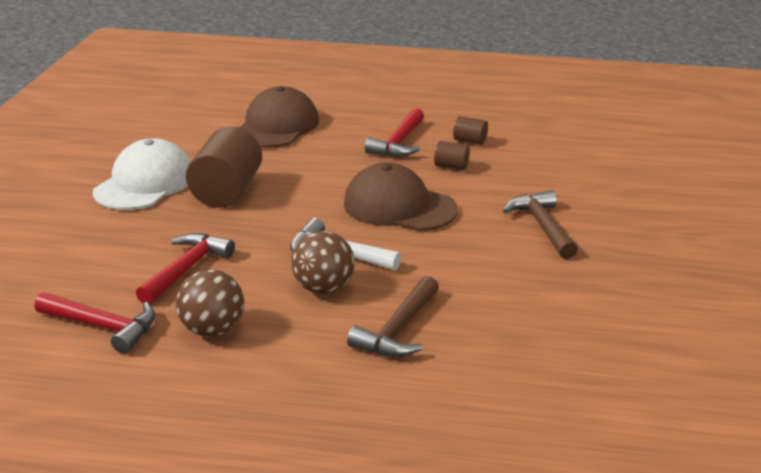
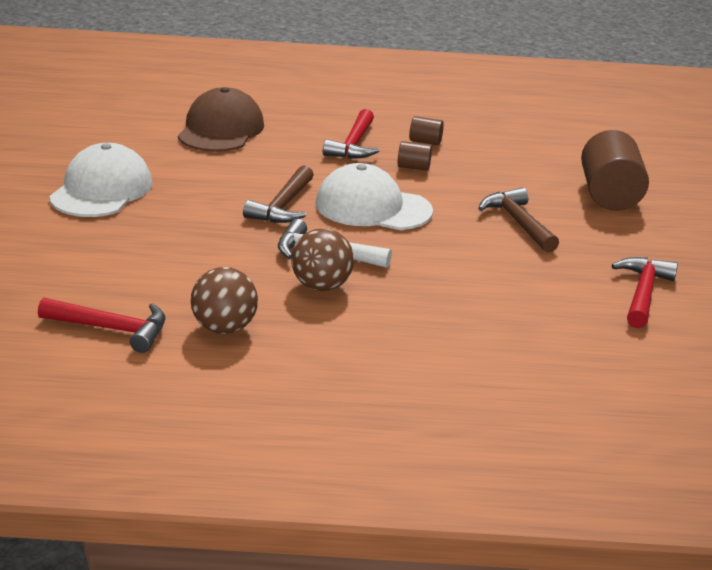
camera: 10 degrees left, 0 degrees up
red hammer [136,233,235,304] -> red hammer moved to [611,257,678,328]
brown cylinder [186,126,262,208] -> brown cylinder moved to [581,130,649,211]
brown cap [344,163,458,231] -> white cap [316,163,433,230]
brown hammer [347,276,439,357] -> brown hammer moved to [243,165,314,223]

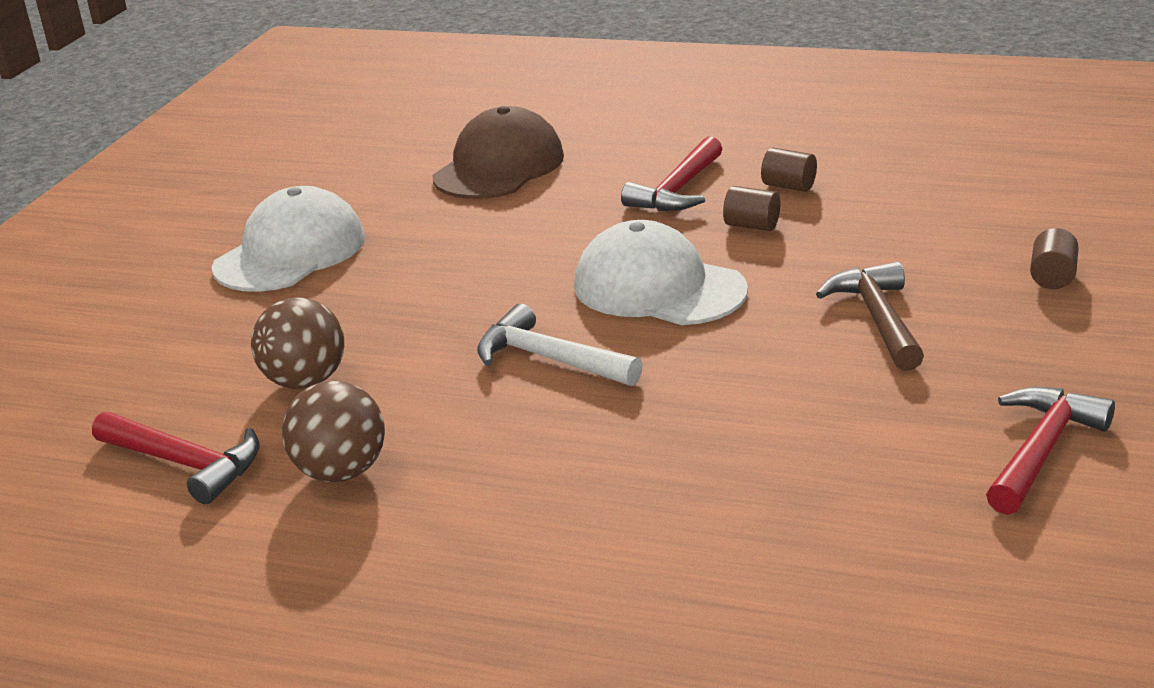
camera: 20 degrees right, 0 degrees up
brown hammer [243,165,314,223] -> none
brown ball [291,228,354,291] -> brown ball moved to [251,297,344,389]
brown cylinder [581,130,649,211] -> brown cylinder [1030,228,1079,289], size x0.46

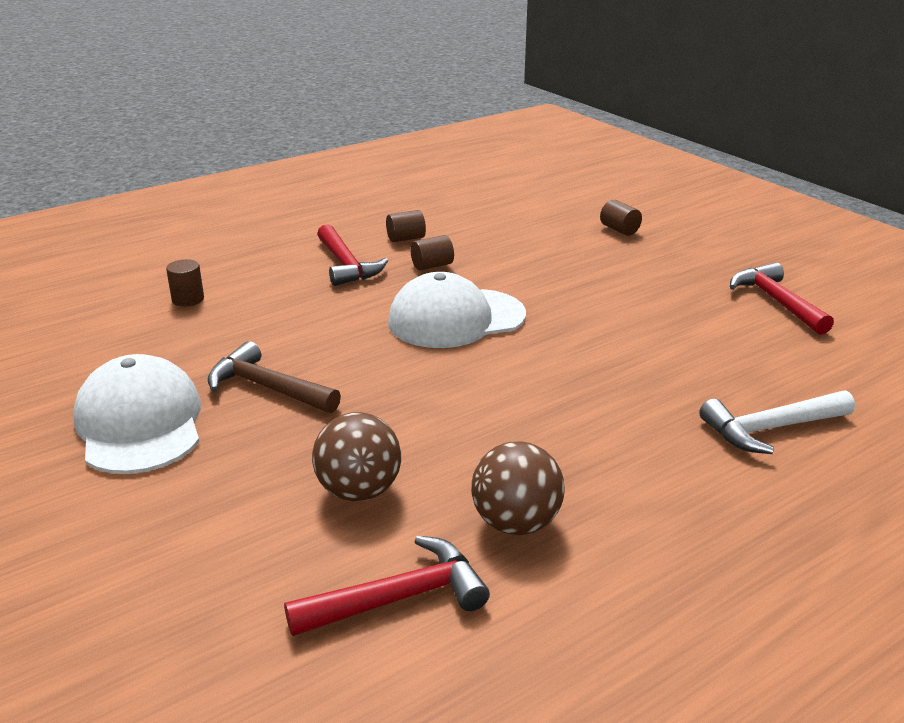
camera: 55 degrees left, 0 degrees up
brown cap [432,106,564,199] -> brown cylinder [166,259,204,307]
white hammer [477,304,643,386] -> white hammer moved to [699,390,855,454]
brown hammer [816,262,924,371] -> brown hammer moved to [208,341,341,413]

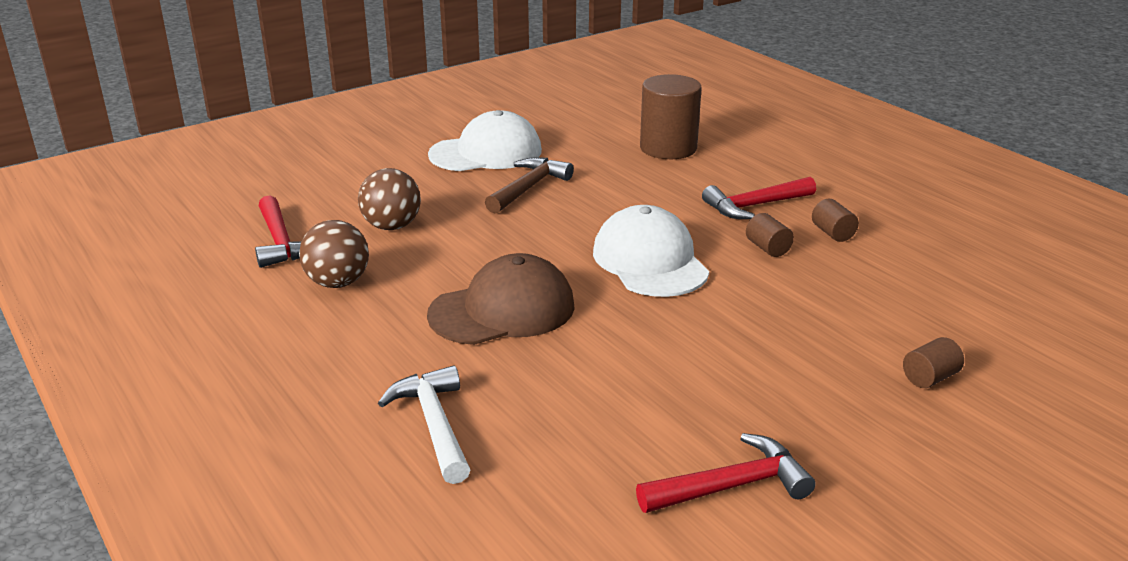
camera: 90 degrees right, 0 degrees up
brown cylinder [166,259,204,307] -> brown cylinder [640,74,702,159], size x2.16
none -> brown cap [427,253,575,345]

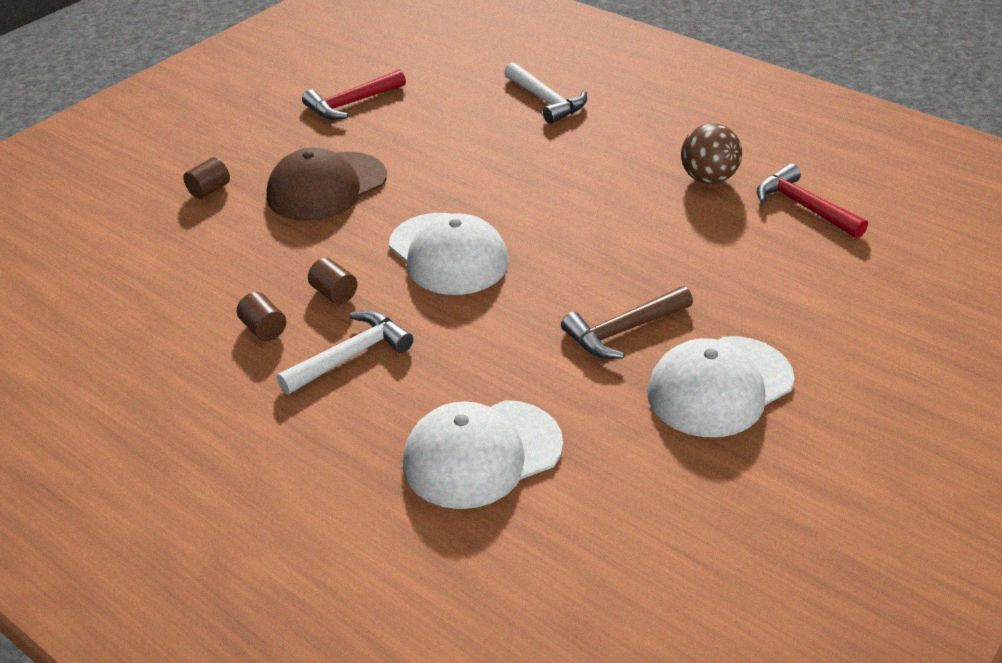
camera: 165 degrees right, 10 degrees up
brown ball [358,168,421,230] -> none
brown cap [427,253,575,345] -> brown cap moved to [267,147,387,221]
brown hammer [485,157,574,214] -> brown hammer turned 45 degrees clockwise [561,286,693,359]
brown cylinder [640,74,702,159] -> white cap [403,400,563,509]
red hammer [702,177,816,219] -> white hammer [277,311,413,394]

